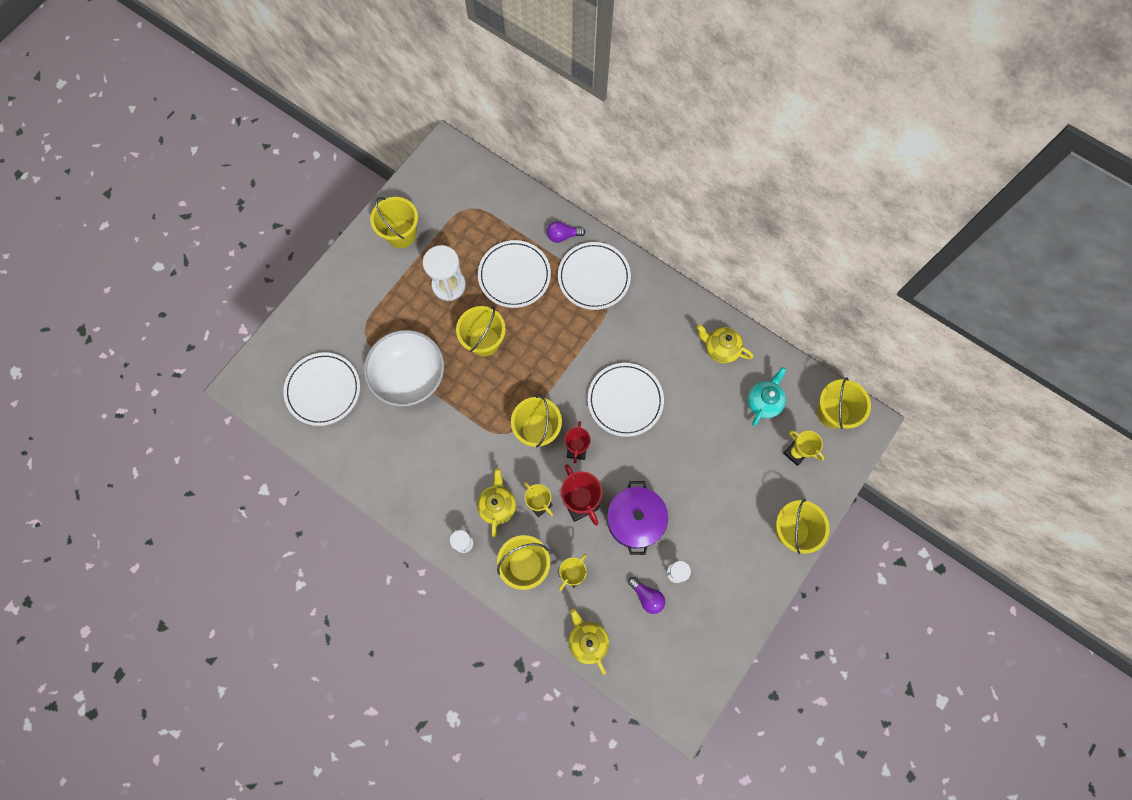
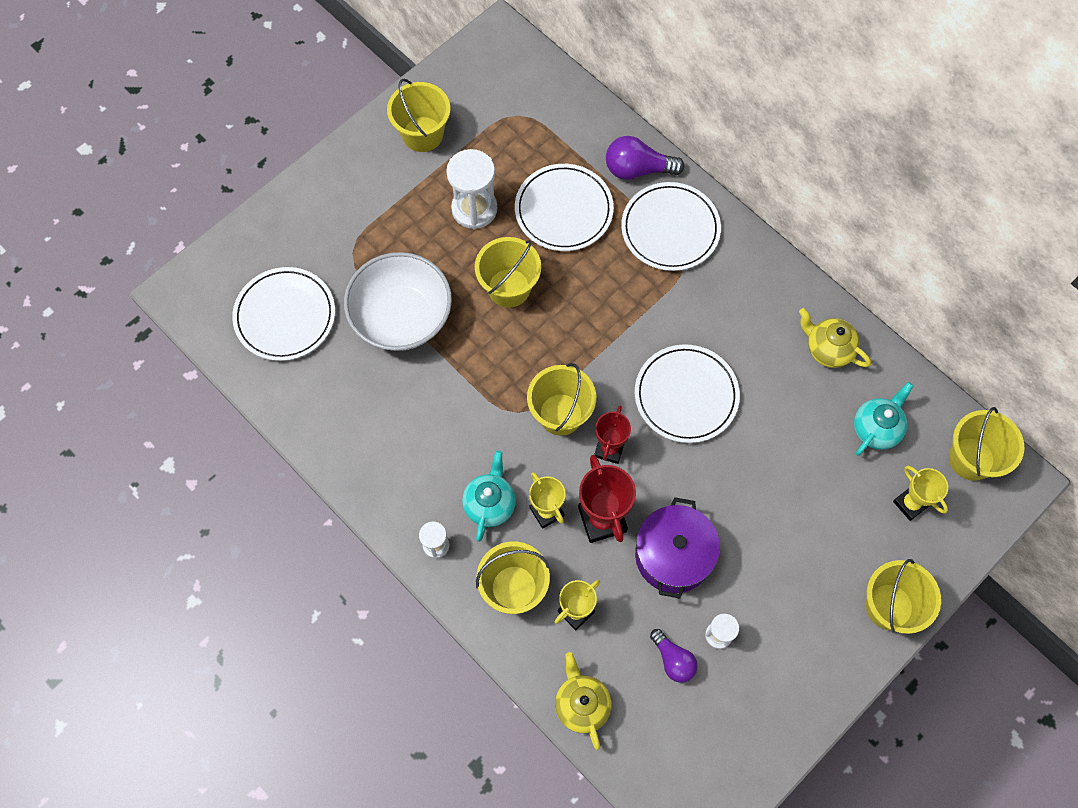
camera: 10 degrees right, 5 degrees down
yellow teapot [477,468,516,537] -> turquoise teapot [462,450,516,542]
purple light bulb [547,221,585,243] -> purple light bulb [606,136,685,180], size x1.51

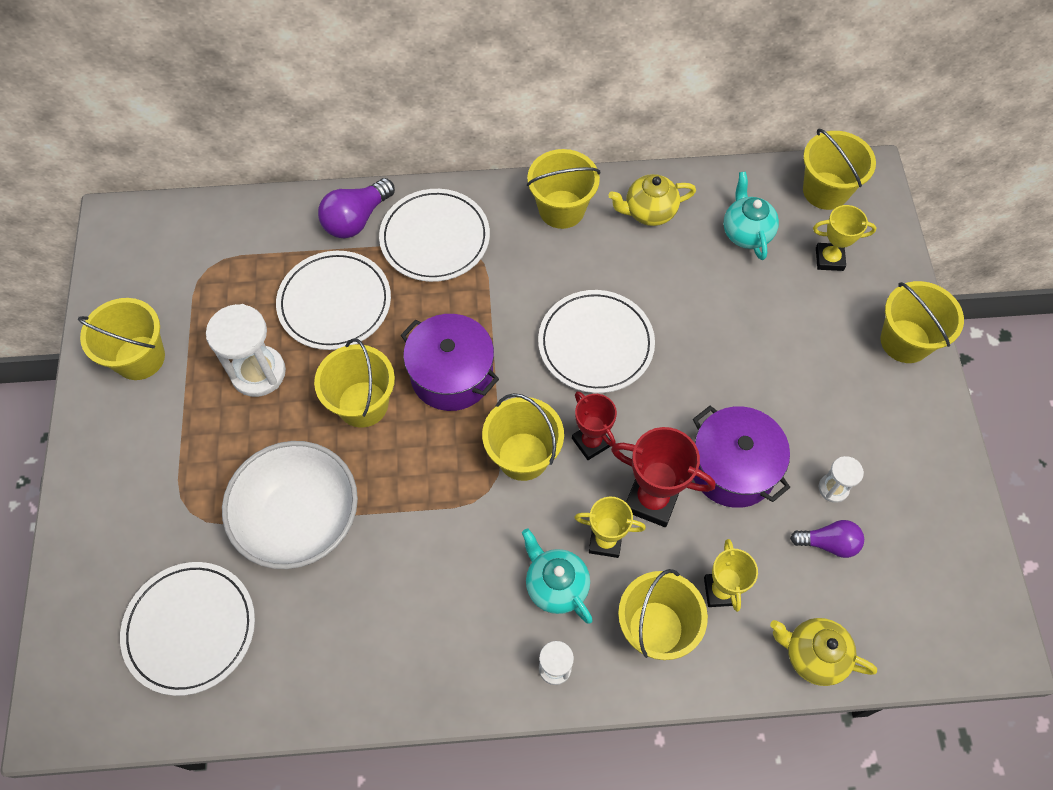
camera: 50 degrees left, 5 degrees down
none -> purple pot [401,314,499,411]
none -> yellow bucket [527,149,600,229]

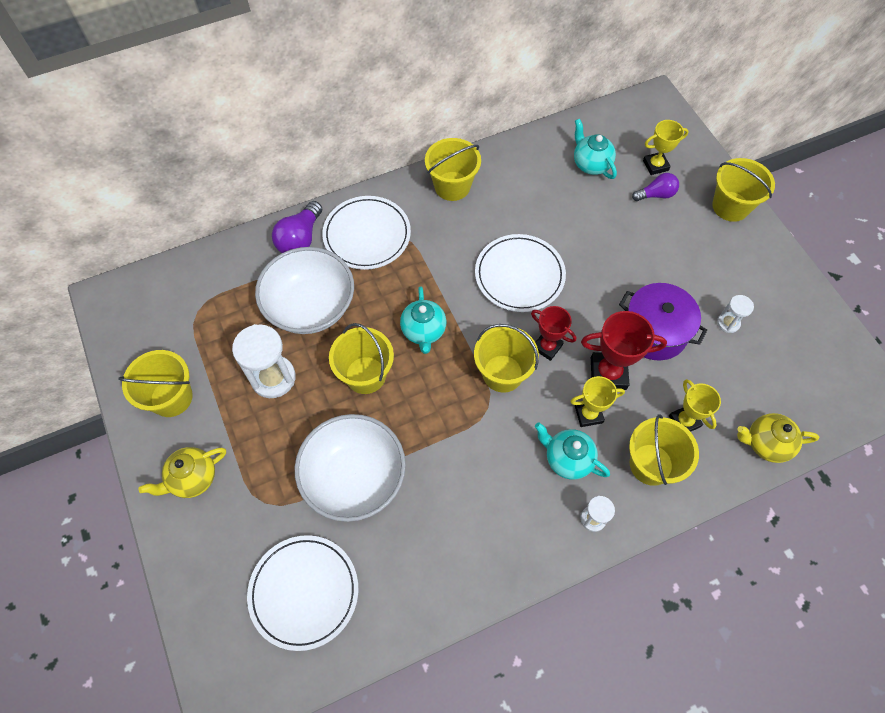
camera: 20 degrees left, 0 degrees up
white plate [276,251,391,350] -> white bowl [255,247,354,334]
purple pot [401,314,499,411] -> turquoise teapot [400,287,446,354]
yellow teapot [608,174,696,226] -> yellow teapot moved to [139,447,226,498]
purple light bulb [790,520,864,558] -> purple light bulb moved to [632,173,679,201]
yellow bucket [803,129,876,210] -> none

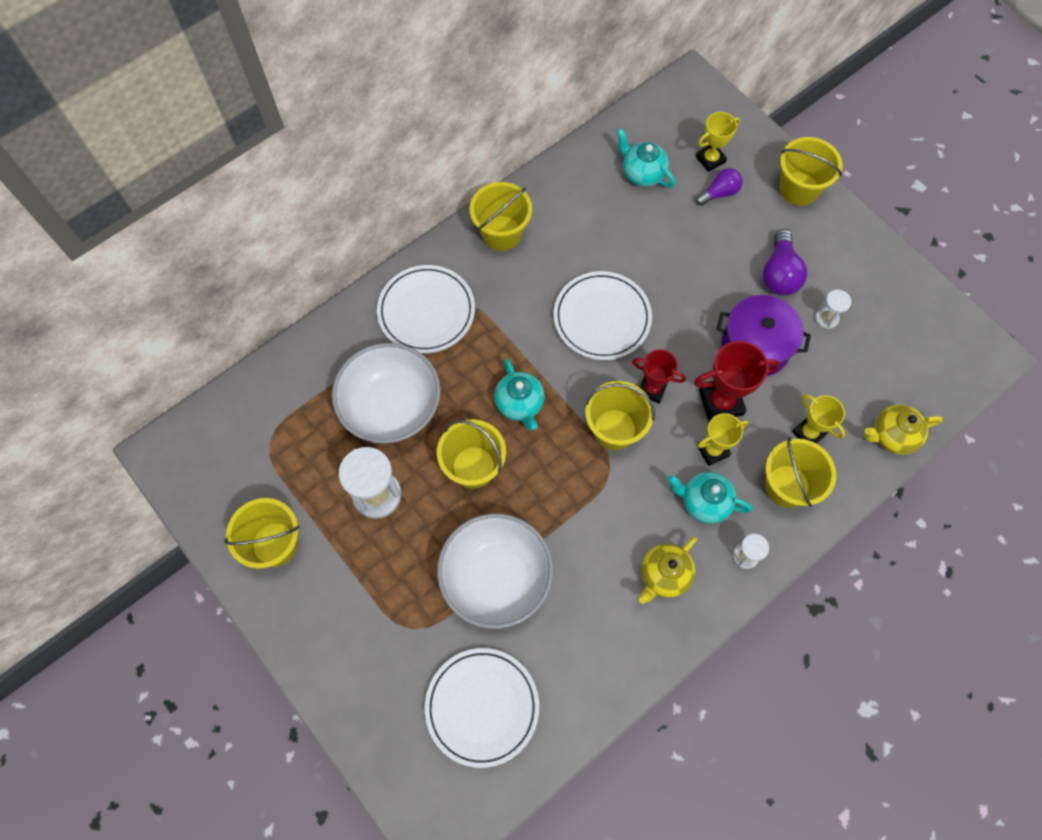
camera: 15 degrees left, 5 degrees up
yellow teapot [139,447,226,498] -> yellow teapot moved to [639,537,697,604]
purple light bulb [272,201,322,253] -> purple light bulb moved to [763,229,807,296]

